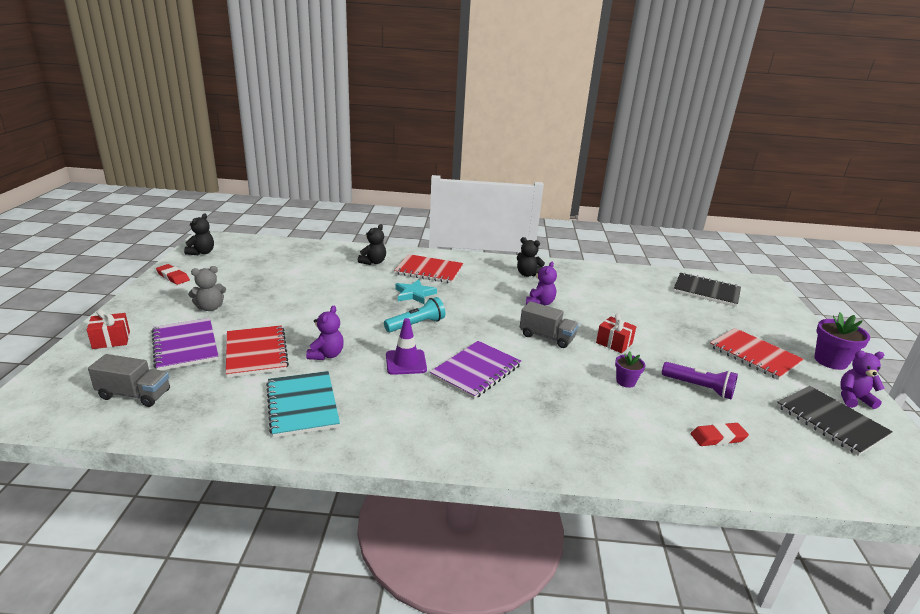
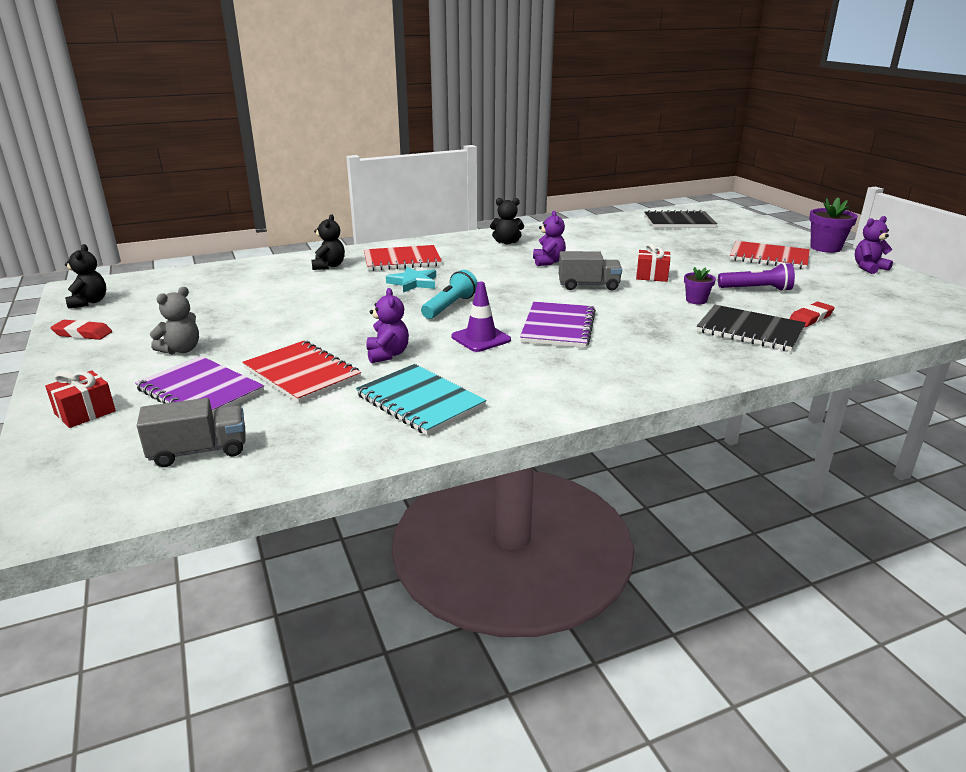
camera: 25 degrees left, 0 degrees up
black notebook [777,386,893,456] -> black notebook moved to [697,305,806,352]

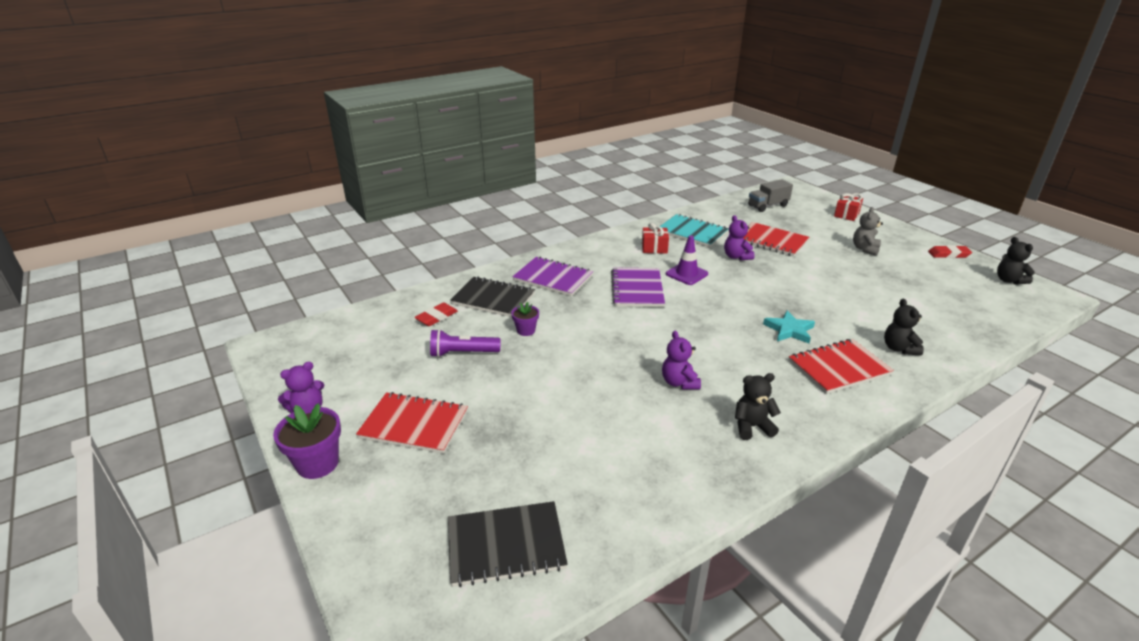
camera: 170 degrees right, 5 degrees up
purple notebook [135,356,264,416] -> purple notebook moved to [512,257,593,296]
turquoise flashlight [421,270,478,319] -> none
grey truck [559,251,622,290] -> none
red gift [636,243,671,282] -> red gift moved to [642,223,669,254]

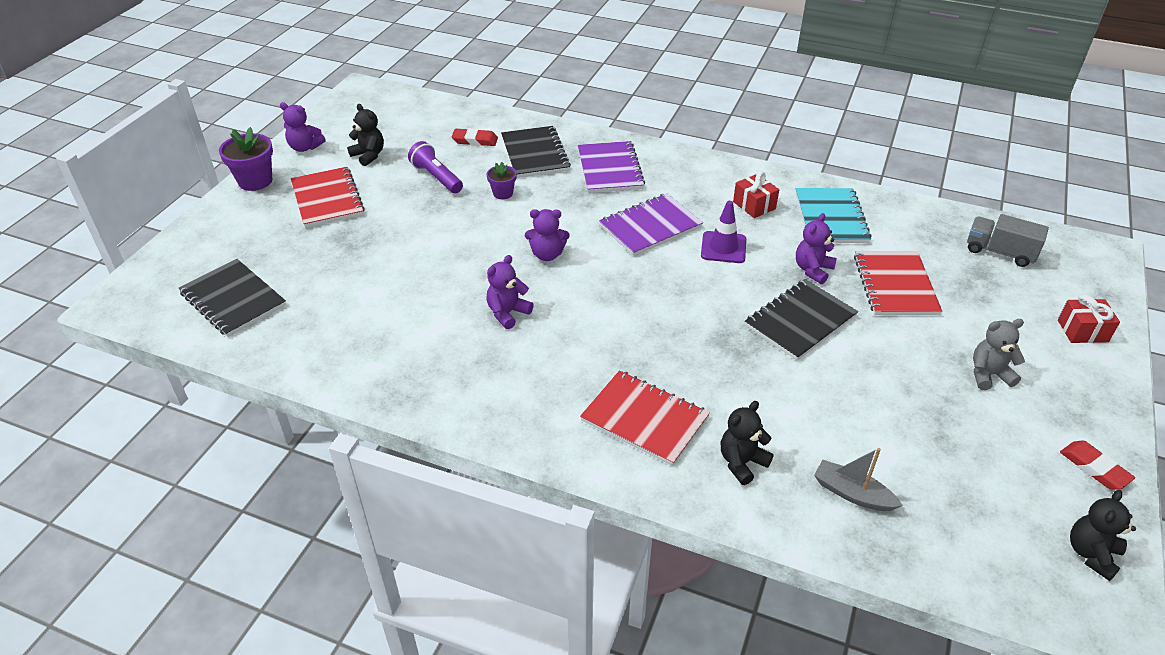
camera: 55 degrees right, 10 degrees up
black teddy bear [735,373,781,440] -> black teddy bear moved to [347,104,384,166]
turquoise star [763,310,815,343] -> none
none -> purple teddy bear [525,209,570,261]
none -> black notebook [745,279,858,361]
none -> grey boat [814,448,903,511]

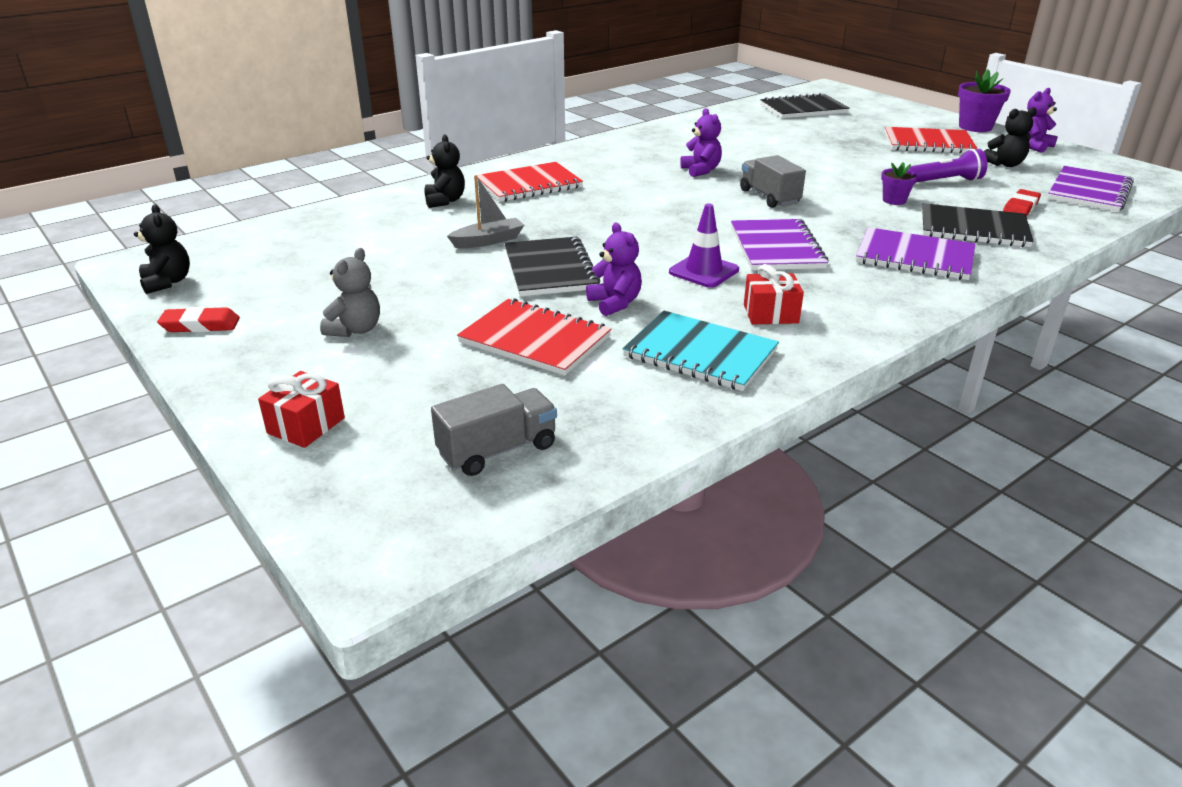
camera: 120 degrees right, 10 degrees down
purple teddy bear [525,209,570,261] -> grey truck [740,155,806,208]
grey boat [814,448,903,511] -> grey boat moved to [447,175,524,248]
none -> purple notebook [1048,166,1134,212]

